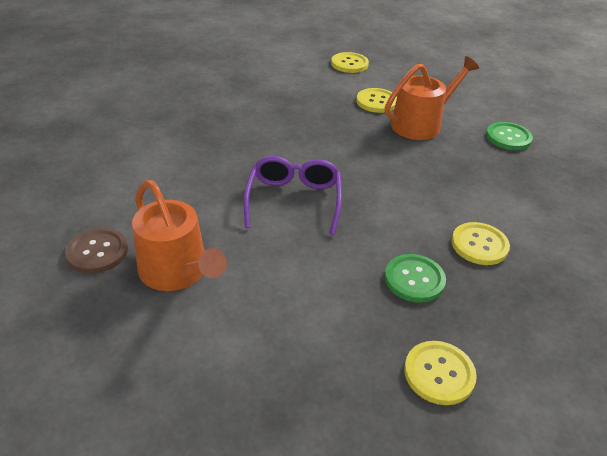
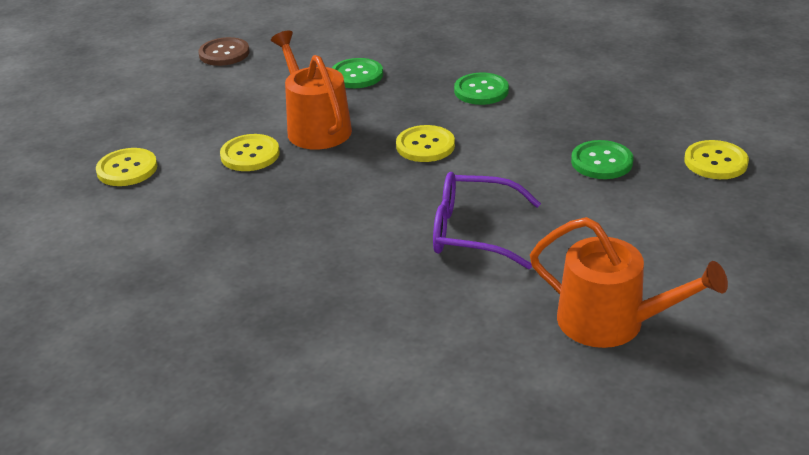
camera: 80 degrees left, 5 degrees down
brown button [65,228,128,274] -> brown button moved to [198,37,250,66]
orange watering can [132,180,227,291] -> orange watering can turned 60 degrees clockwise [530,217,728,348]
yellow button [451,222,510,265] -> yellow button moved to [396,125,455,162]
none -> green button [454,73,509,105]

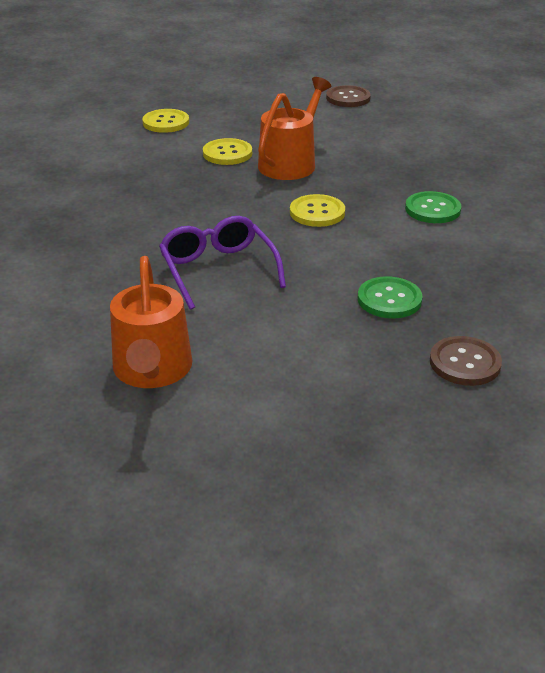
camera: 55 degrees right, 0 degrees up
green button [332,58,383,88] -> none
yellow button [684,140,749,179] -> brown button [430,336,502,386]

